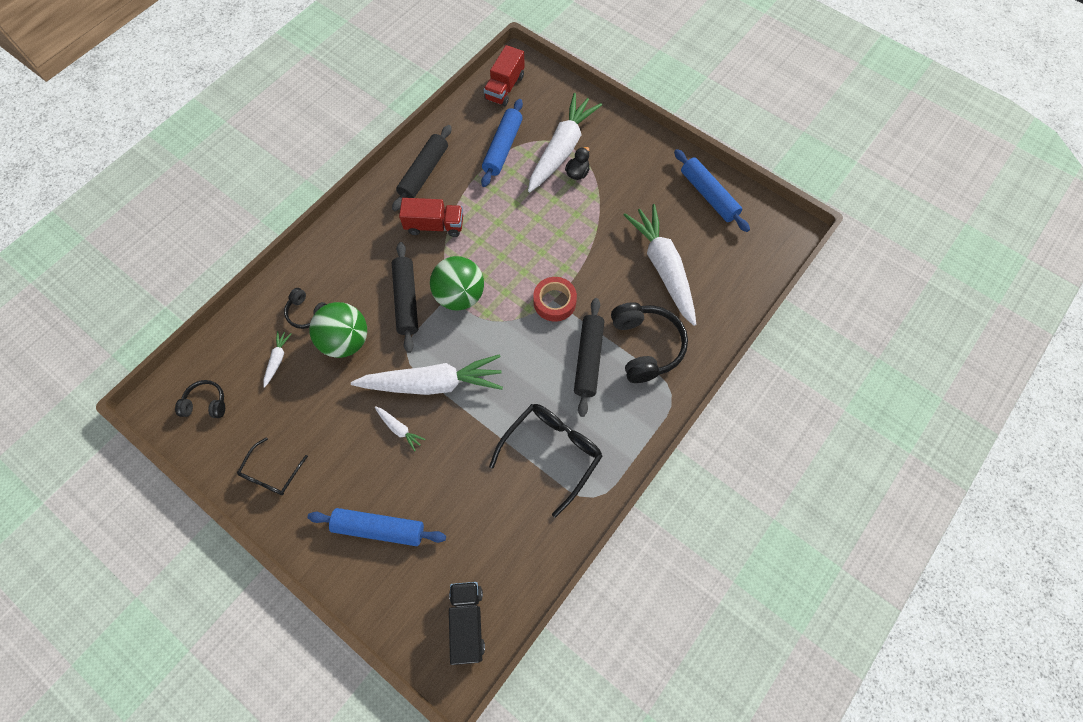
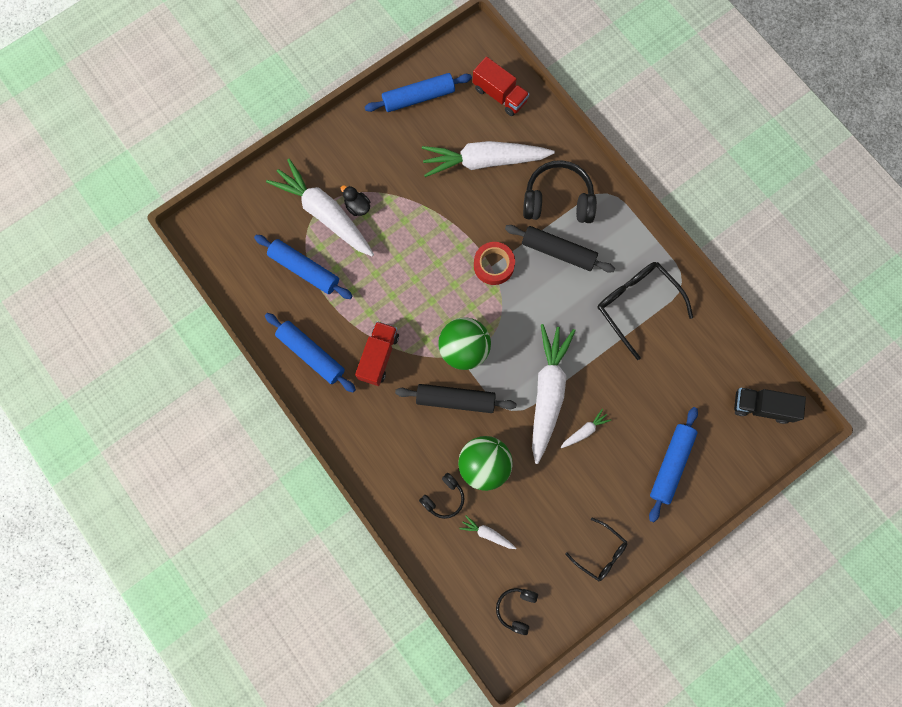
camera: 75 degrees left, 10 degrees up
black rolling pin [392,125,452,211] -> blue rolling pin [265,313,356,393]
red truck [484,45,525,106] -> red truck moved to [473,57,529,116]

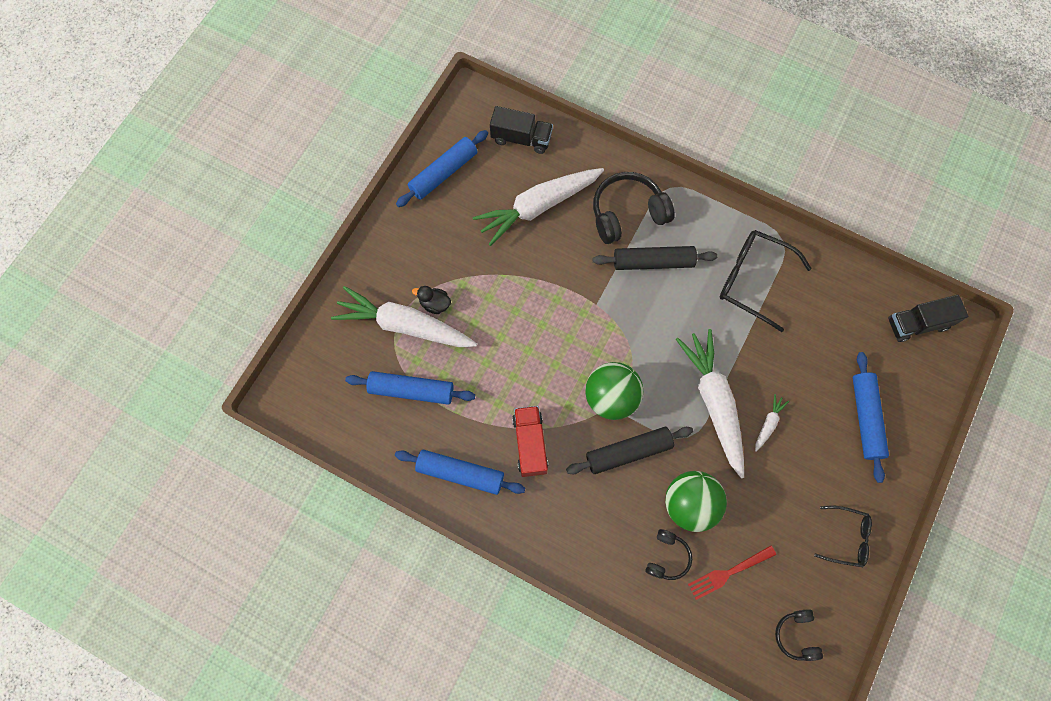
camera: 25 degrees left, 5 degrees down
white carrot [459,515,516,549] -> red fork [688,546,776,600]
red truck [473,57,529,116] -> black truck [490,106,553,154]
red tape [474,242,515,285] -> none

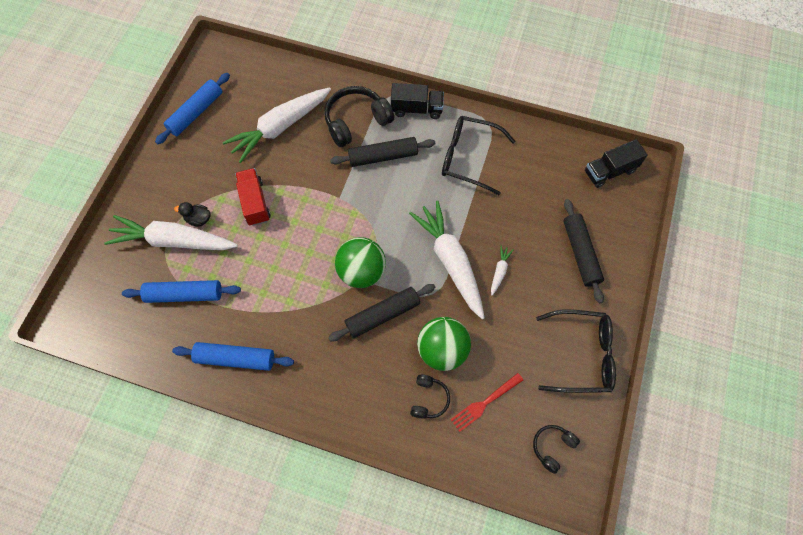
camera: 10 degrees left, 5 degrees down
black truck [490,106,553,154] -> black truck moved to [391,83,444,119]
red truck [512,406,548,477] -> red truck moved to [235,168,271,226]
black headphones [775,609,823,661] -> black headphones turned 60 degrees clockwise [533,425,580,474]
black glasses [814,506,872,567] -> black glasses [536,309,616,393], size x1.69
blue rolling pin [853,352,889,483] -> black rolling pin [563,199,604,304]

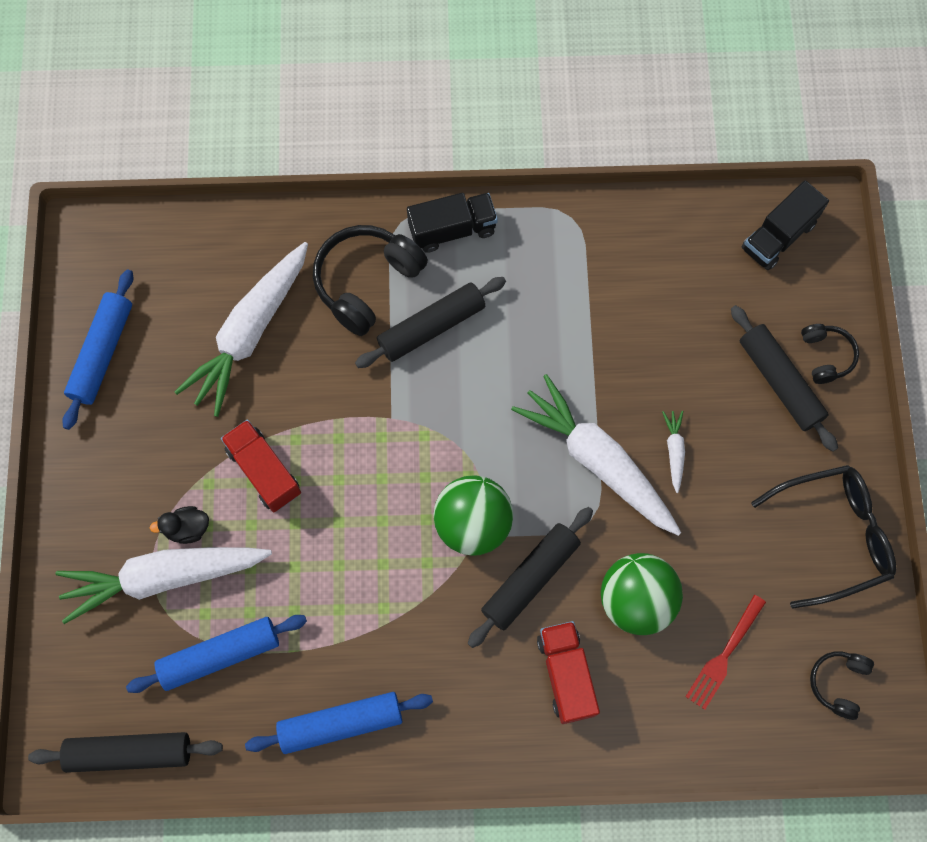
camera: 20 degrees left, 5 degrees up
black headphones [410,375,450,419] -> black headphones moved to [801,324,859,384]
black glasses [442,116,515,195] -> none
none -> black rolling pin [28,732,223,773]
none -> red truck [537,621,600,724]

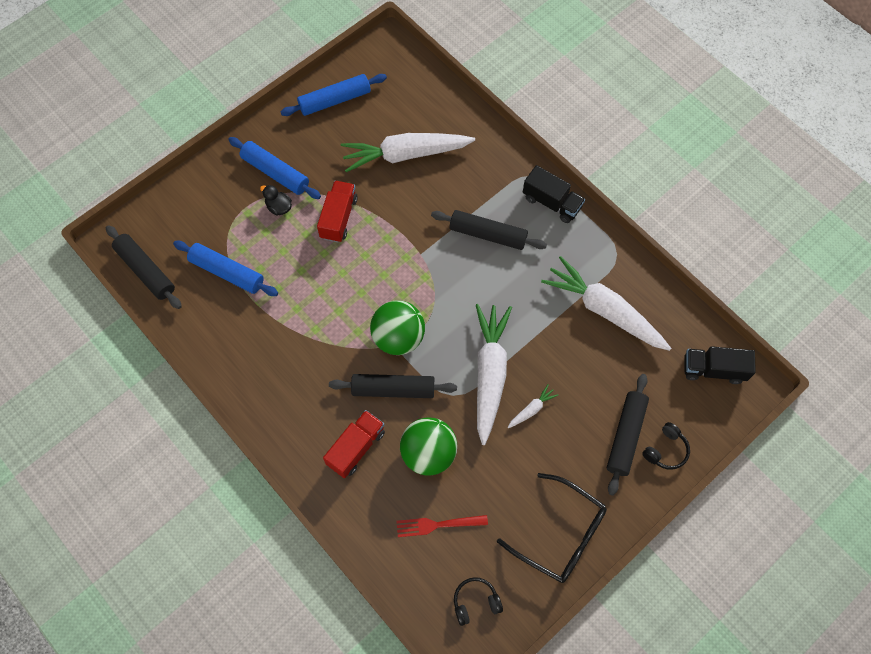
camera: 50 degrees right, 5 degrees down
white carrot [55,547,272,624] -> white carrot moved to [541,256,671,351]
blue rolling pin [245,692,433,754] -> blue rolling pin moved to [228,137,321,199]
black headphones [313,225,428,336] -> none

